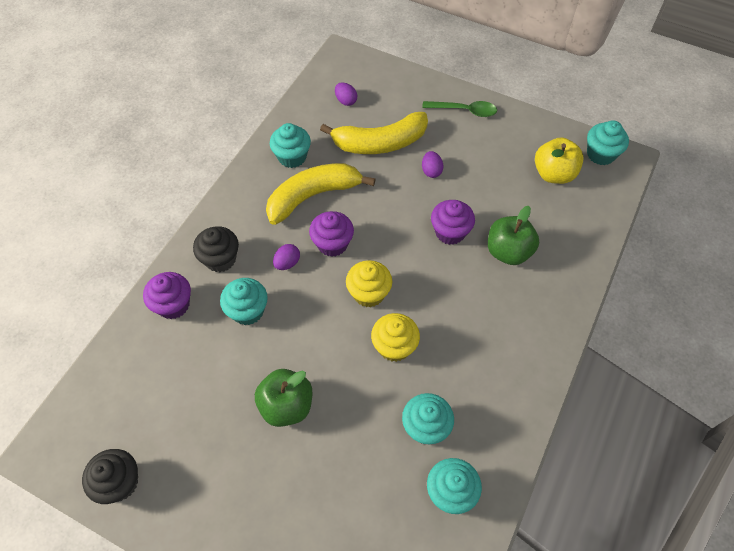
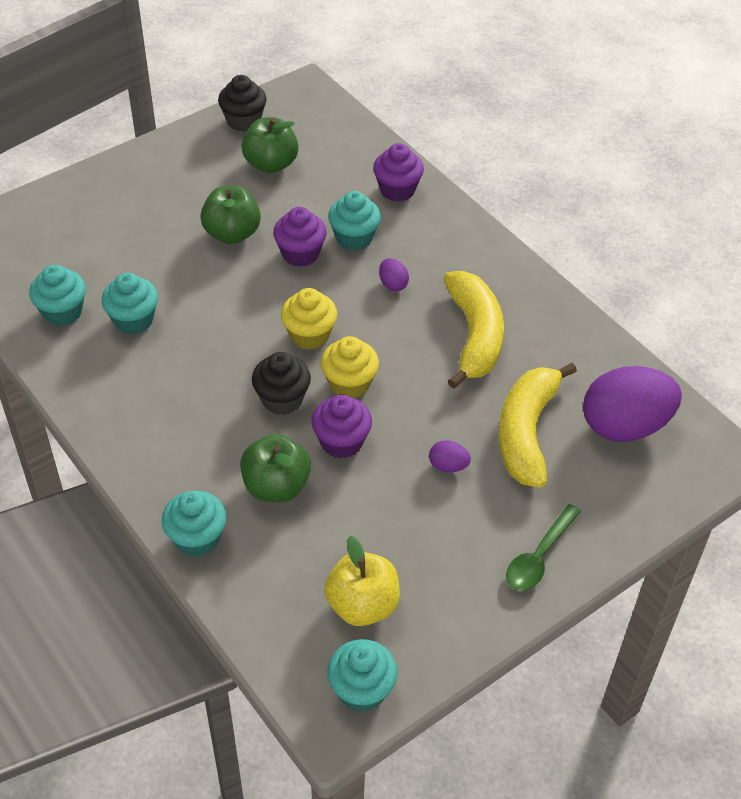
camera: 115 degrees right, 10 degrees down
black cupcake [193,226,239,272] -> black cupcake moved to [252,352,311,415]
turquoise cupcake [270,123,311,168] -> turquoise cupcake moved to [161,491,226,557]
purple cupcake [309,211,354,257] -> purple cupcake moved to [273,207,327,267]
purple egg [335,82,357,106] -> purple egg [583,366,682,442], size x2.39
yellow cupcake [371,313,420,362] -> yellow cupcake moved to [321,336,379,398]
none -> green apple [242,117,299,173]

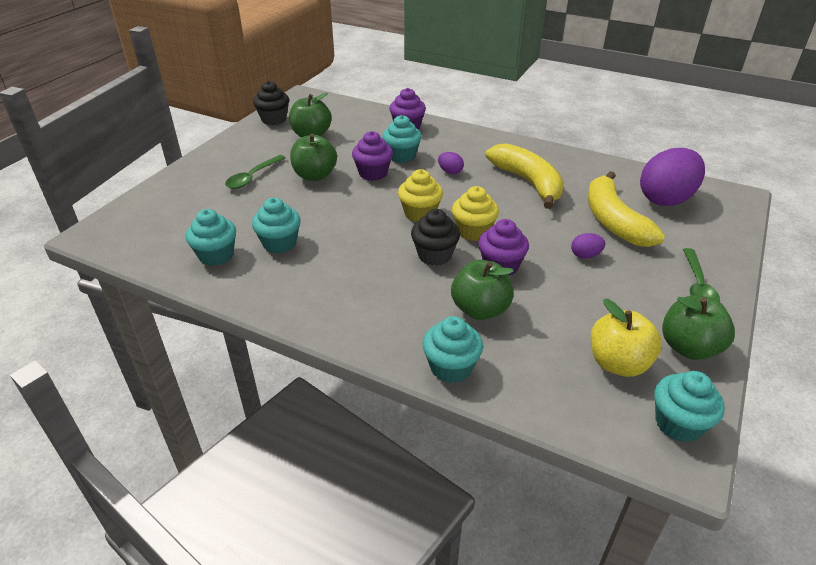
camera: 25 degrees left, 10 degrees down
none -> green spoon [225,155,286,189]
none -> green apple [662,295,735,360]

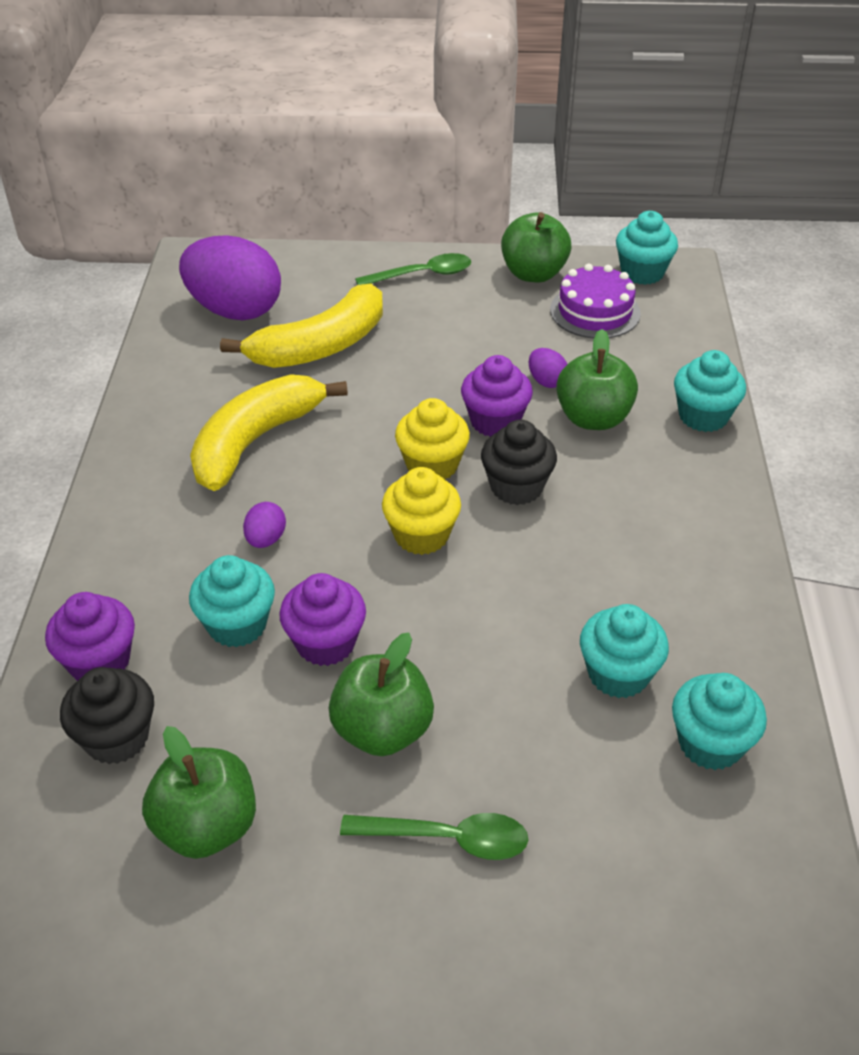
camera: 115 degrees left, 5 degrees up
black cupcake [253,81,289,125] -> black cupcake moved to [60,667,154,764]
purple egg [571,233,605,259] -> purple egg moved to [529,348,568,388]
yellow apple [591,299,662,377] -> purple cake [550,264,641,339]

